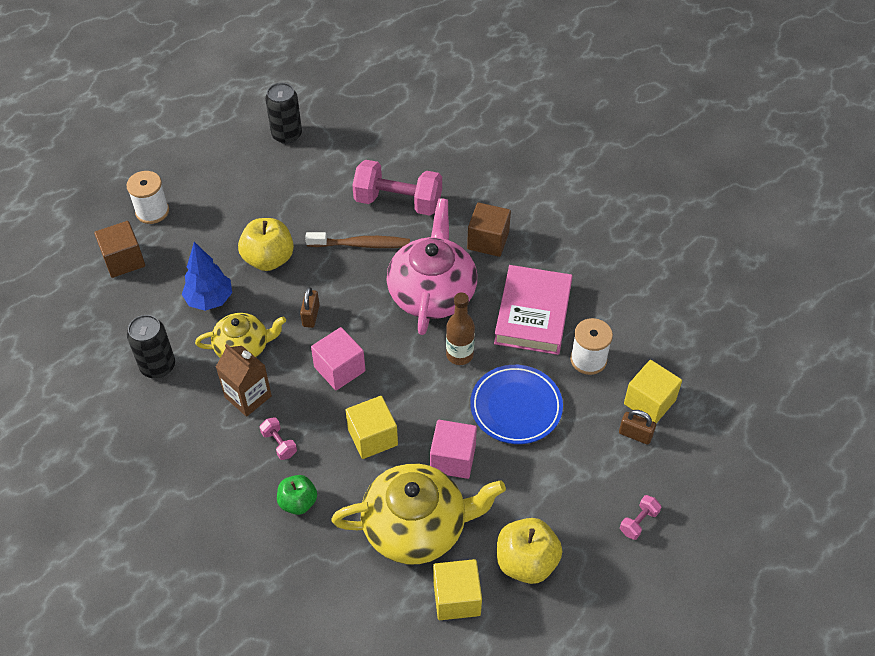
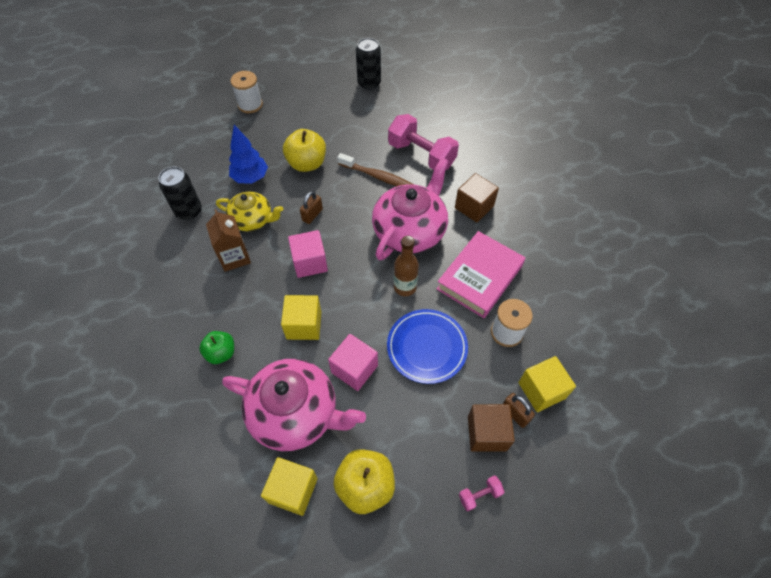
camera: 25 degrees right, 5 degrees up
brown cube [94,221,145,278] -> brown cube moved to [468,404,515,452]
pink dumbbell [260,417,297,460] -> none
yellow teapot [331,463,506,564] -> pink teapot [222,359,366,451]

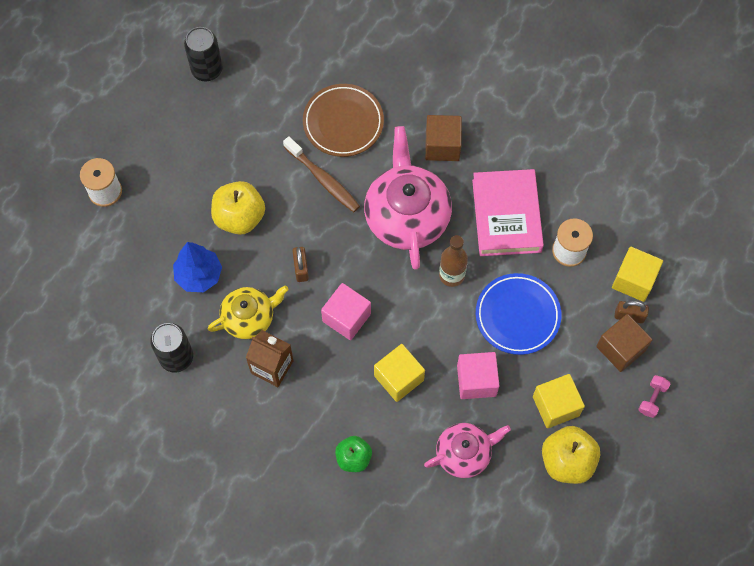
camera: 40 degrees left, 10 degrees up
pink teapot [222,359,366,451] -> pink teapot [424,423,511,478], size x0.60
yellow cube [261,457,318,516] -> yellow cube moved to [533,374,585,428]
brown toothbrush [337,153,412,186] -> brown toothbrush turned 60 degrees clockwise [283,136,360,212]
pink dumbbell [388,114,459,170] -> brown plate [303,84,384,157]

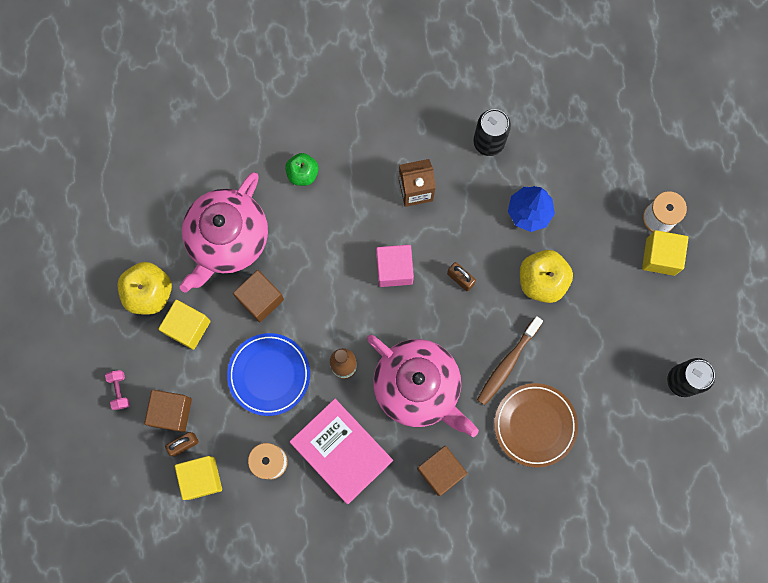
camera: 140 degrees right, 10 degrees up
yellow teapot [208,285,289,339] -> none
brown toothbrush [283,136,360,212] -> brown toothbrush turned 60 degrees counterclockwise [477,316,543,405]
yellow cube [374,344,425,402] -> yellow cube moved to [642,230,688,276]
pink teapot [424,423,511,478] -> pink teapot [179,172,268,293], size x1.67
pink cube [457,352,499,399] -> brown cube [233,270,284,322]

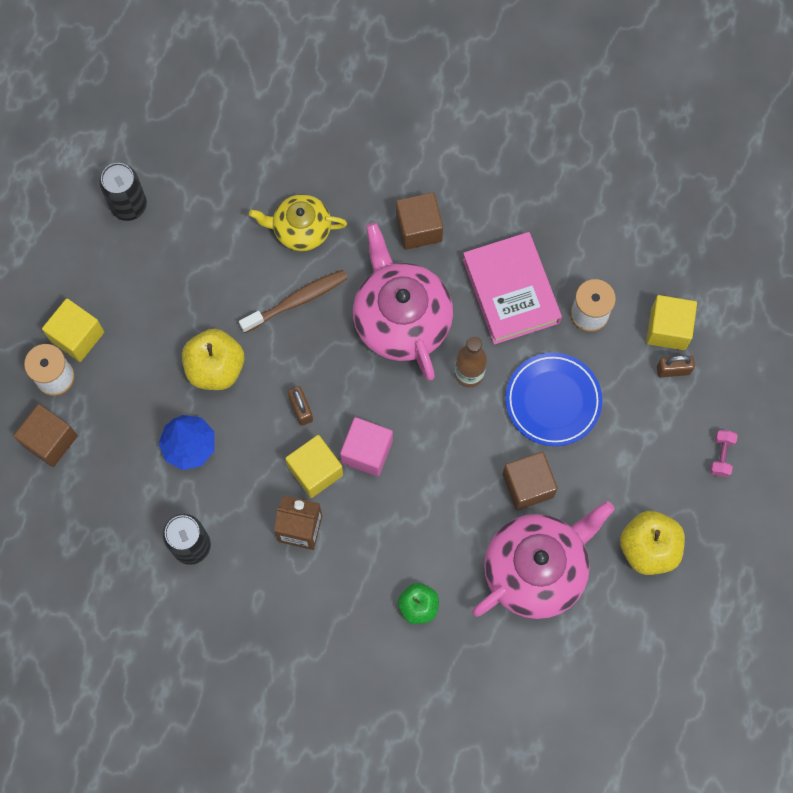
camera: 155 degrees left, 5 degrees down
brown cube [144,390,192,432] -> brown cube moved to [13,404,78,467]
yellow cube [159,300,211,350] -> yellow cube moved to [285,435,343,498]
brown plate [494,383,578,468] -> yellow teapot [249,194,347,251]

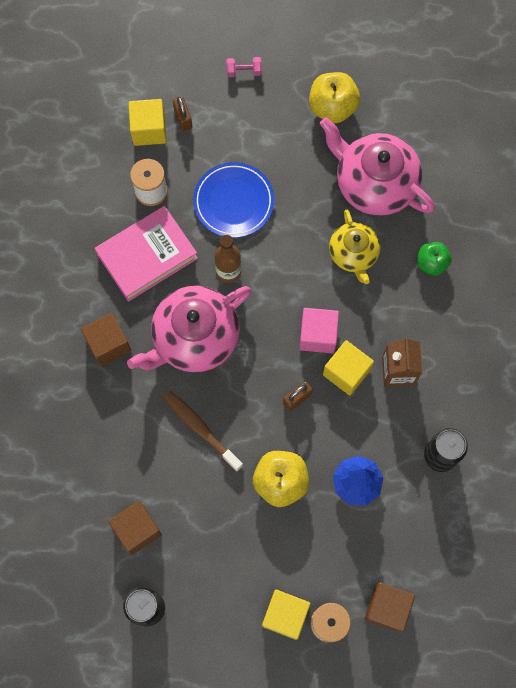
camera: 105 degrees left, 0 degrees up
yellow teapot [249,194,347,251] -> yellow teapot moved to [329,210,380,284]
brown cube [503,452,558,510] -> brown cube moved to [108,501,162,555]

